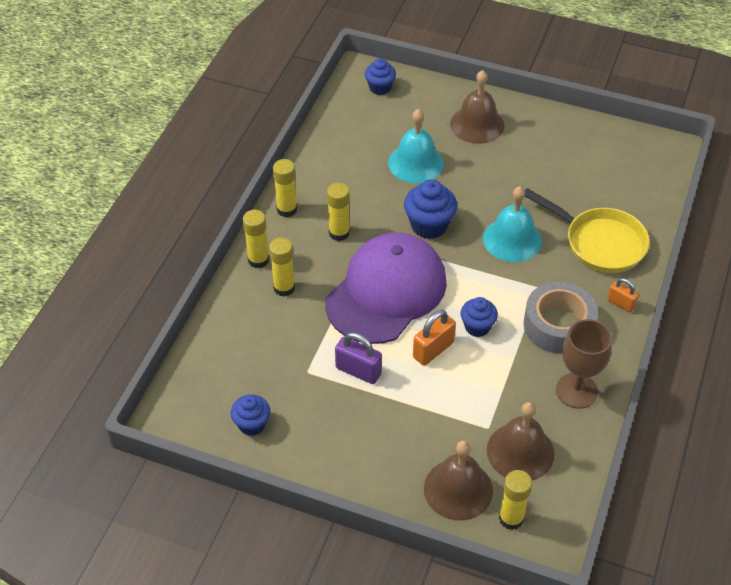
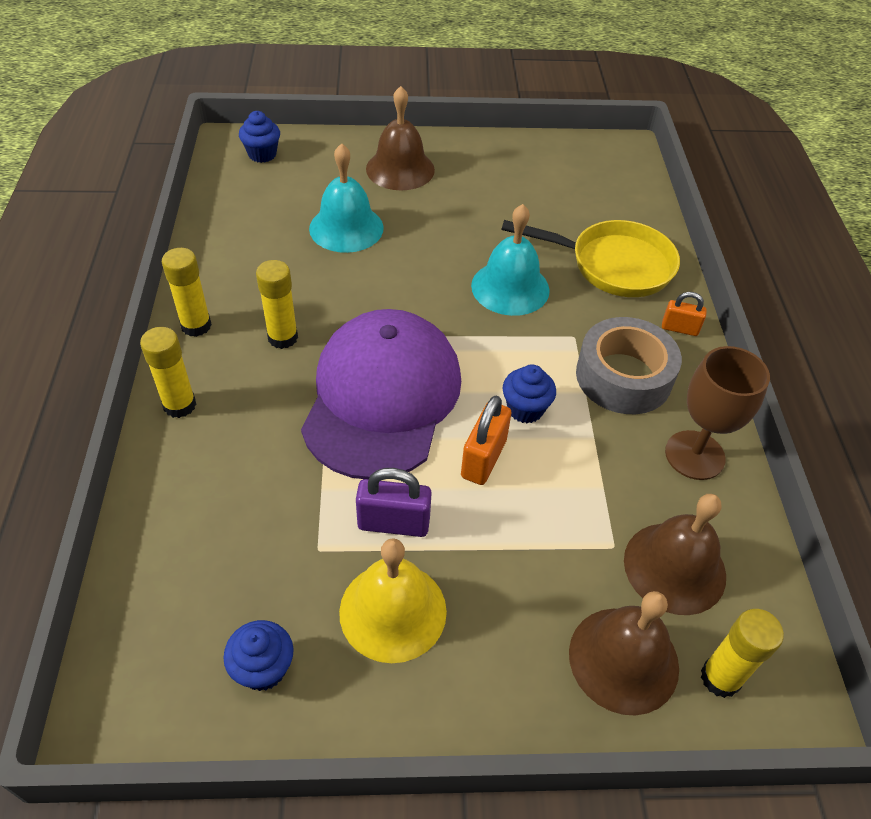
camera: 25 degrees left, 0 degrees up
yellow glue stick [269,237,295,297] -> none
blue cupcake [404,179,457,239] -> none
none -> yellow bell [339,538,447,663]

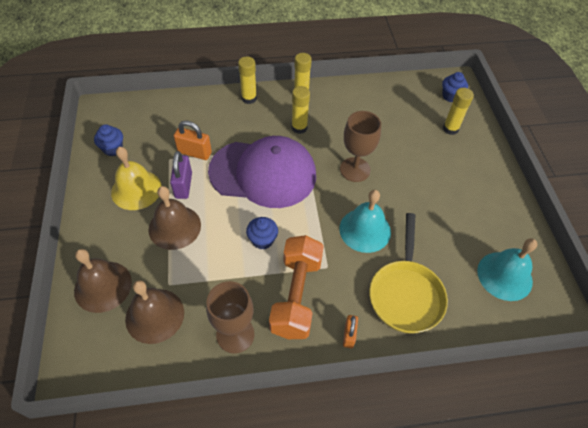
camera: 85 degrees right, 5 degrees up
turquoise bell [309,143,384,253] -> turquoise bell moved to [477,238,538,301]
brown bell [366,86,435,190] -> brown bell moved to [148,186,201,250]
orange padlock [461,396,512,485] -> orange padlock moved to [174,120,212,160]
grey tape [576,317,682,414] -> orange dumbbell [269,235,324,339]
yellow glue stick [701,609,784,698] -> yellow glue stick moved to [443,88,474,135]
none -> brown goblet [340,111,381,182]

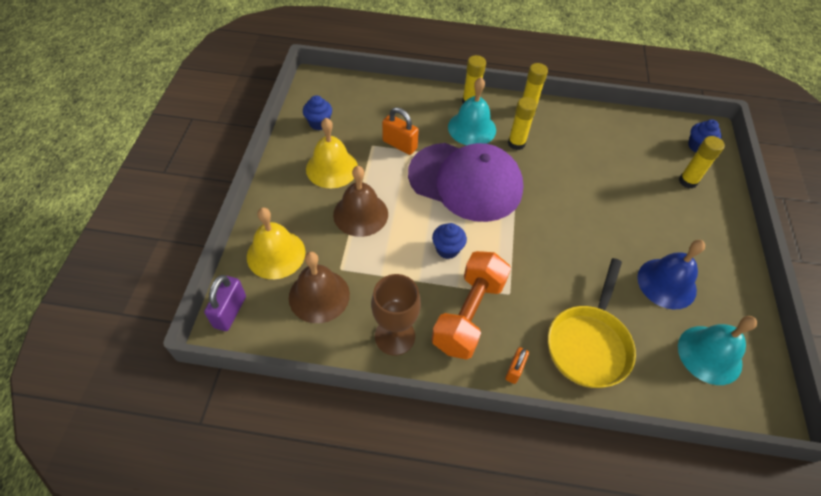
camera: 15 degrees right, 0 degrees up
brown bell [74,249,132,313] -> yellow bell [247,208,306,279]
purple padlock [170,151,192,199] -> purple padlock moved to [204,275,246,331]
brown goblet [340,111,381,182] -> none
turquoise bell [340,190,391,253] -> turquoise bell moved to [448,77,496,145]
none -> blue bell [637,240,705,310]

